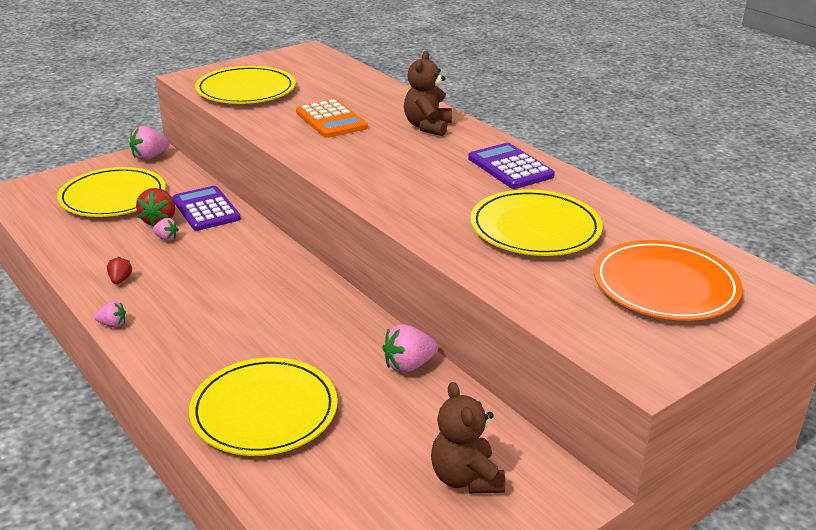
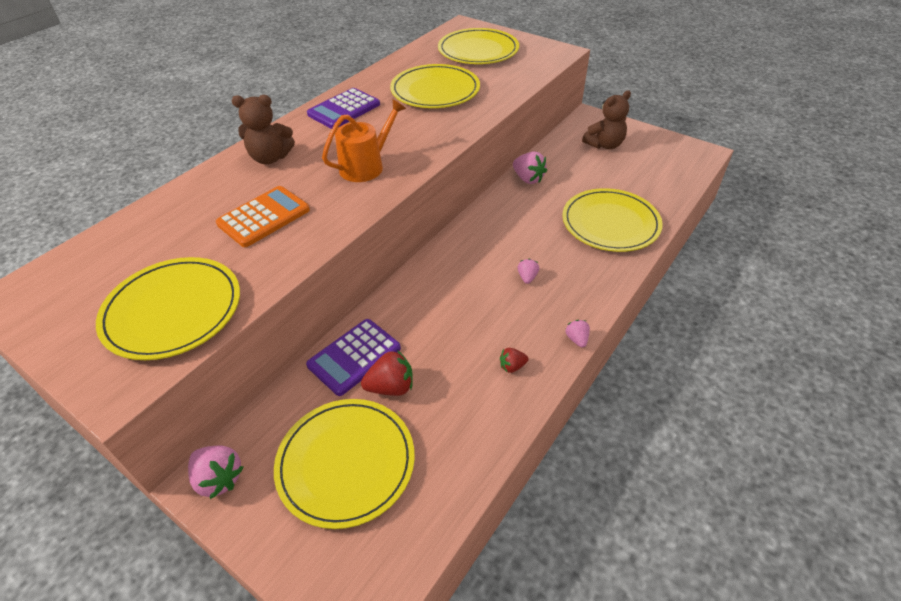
camera: 105 degrees left, 15 degrees up
pink strawberry [153,218,179,241] -> pink strawberry moved to [517,259,539,284]
orange plate [594,240,743,321] -> yellow plate [438,28,519,64]
none -> orange watering can [322,99,406,182]

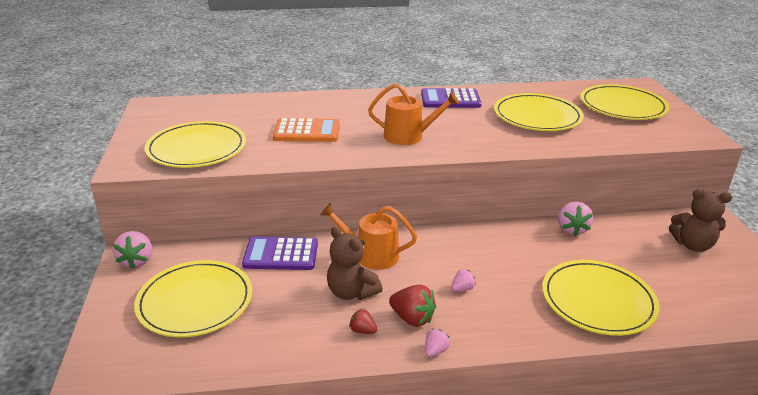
camera: 45 degrees right, 15 degrees down
brown teddy bear [231,95,295,164] -> brown teddy bear moved to [327,227,383,300]
red strawberry [361,350,413,396] -> red strawberry moved to [389,285,436,327]
none -> orange watering can [320,203,417,270]

